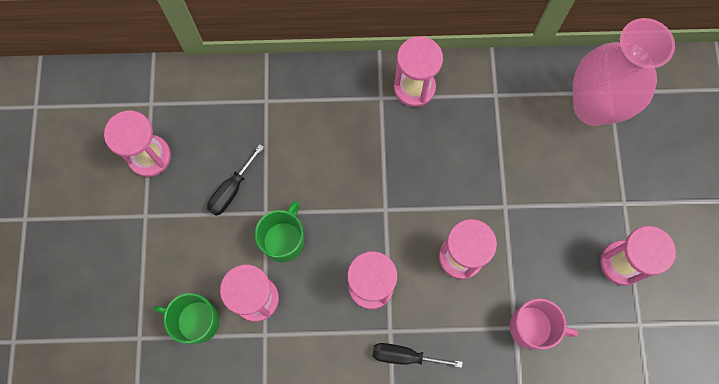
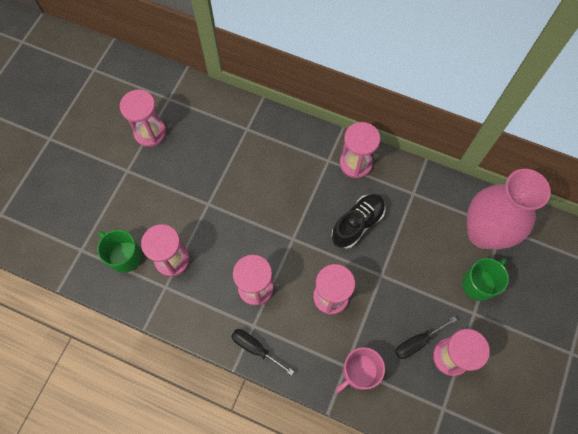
camera: 25 degrees right, 5 degrees down
black screwdriver [207,144,264,216] -> black screwdriver moved to [395,316,457,359]
green mug [255,201,304,262] -> green mug moved to [462,258,509,301]
pink mug [510,298,578,349] -> pink mug turned 105 degrees clockwise [336,347,385,393]
none -> black shoe [332,194,386,249]

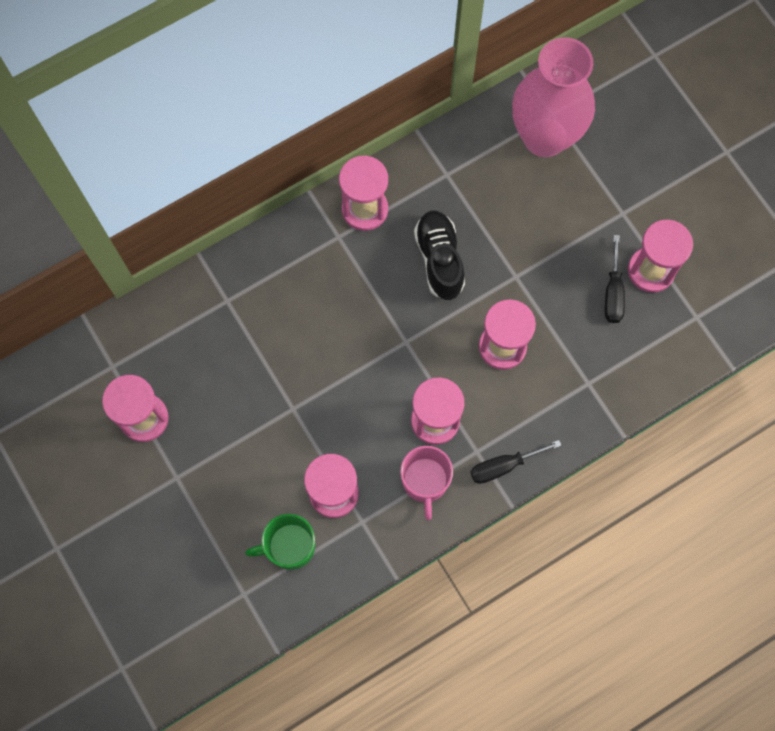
camera: 55 degrees left, 5 degrees up
pink mug [336,347,385,393] -> pink mug moved to [400,446,453,520]
green mug [462,258,509,301] -> none

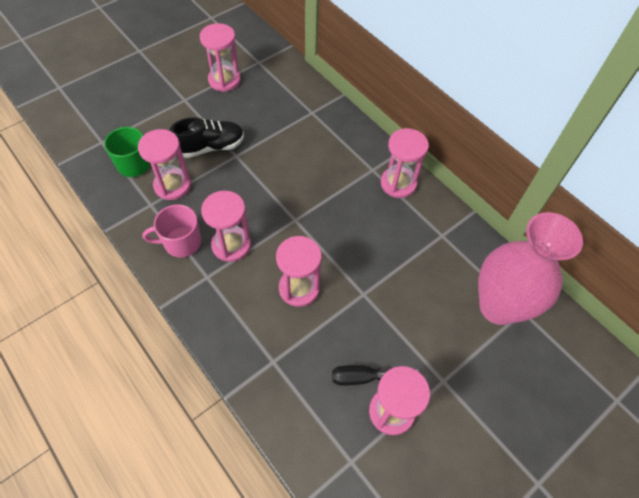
camera: 80 degrees right, 15 degrees down
black shoe [414,211,465,300] -> black shoe moved to [170,117,244,158]
black screwdriver [470,440,561,484] -> none

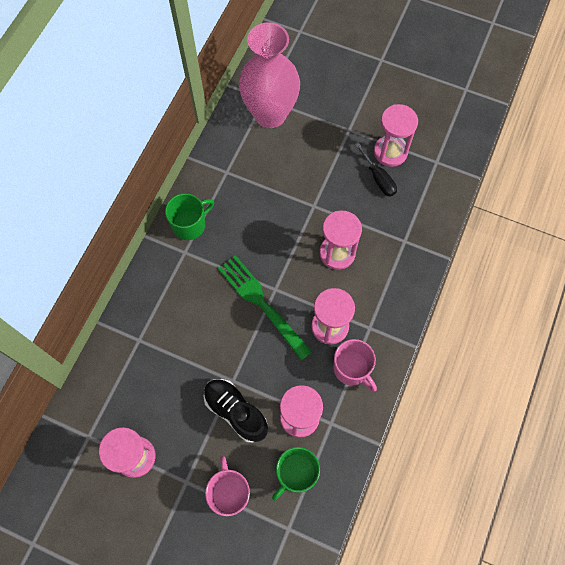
camera: 115 degrees left, 10 degrees up
pink hourglass [381,128,429,198] -> green mug [165,193,214,240]
none -> pink mug [205,456,250,516]
none -> green fork [218,255,312,361]

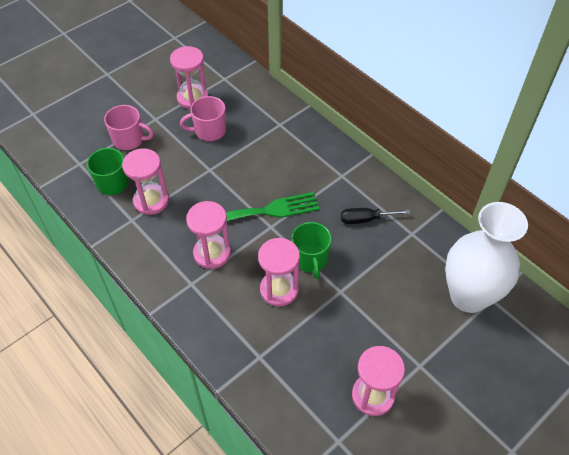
camera: 115 degrees right, 15 degrees down
green mug [165,193,214,240] -> green mug moved to [291,222,332,279]
black shoe [203,379,268,443] -> none
pink vase [239,22,300,128] -> white vase [445,202,528,313]
pink mug [333,339,377,392] -> pink mug moved to [180,96,226,141]
black screwdriver [355,142,397,197] -> black screwdriver moved to [341,208,410,224]

